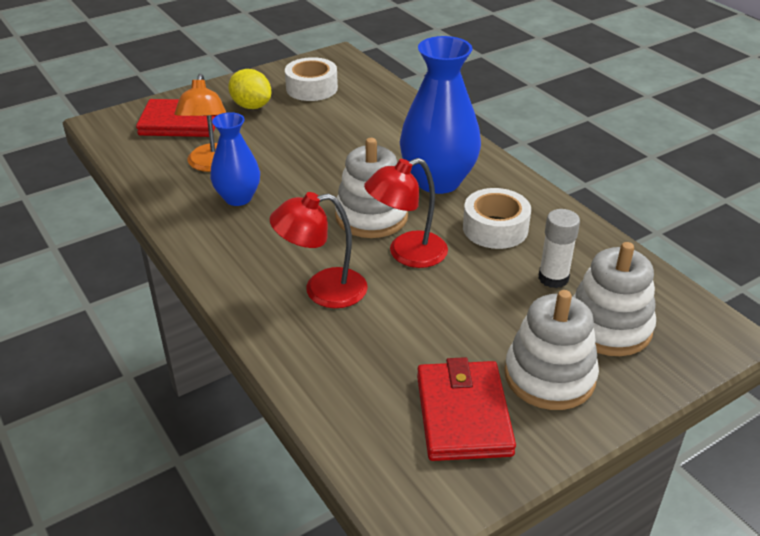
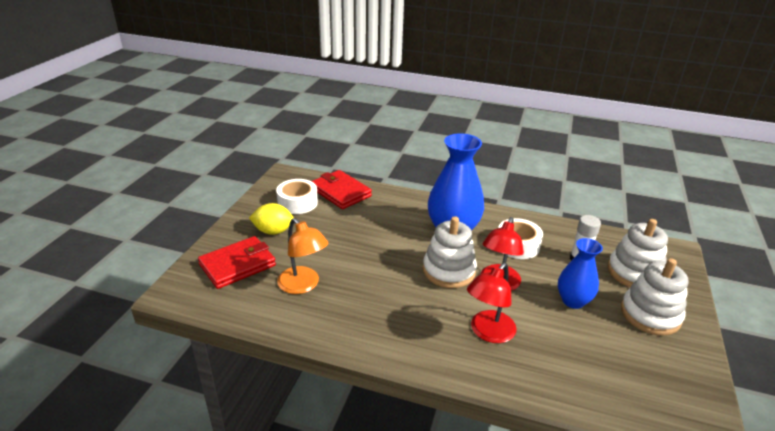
camera: 40 degrees left, 5 degrees down
blue vase [210,112,260,206] -> blue vase moved to [558,238,603,309]
red wallet [417,357,516,461] -> red wallet moved to [312,170,372,209]

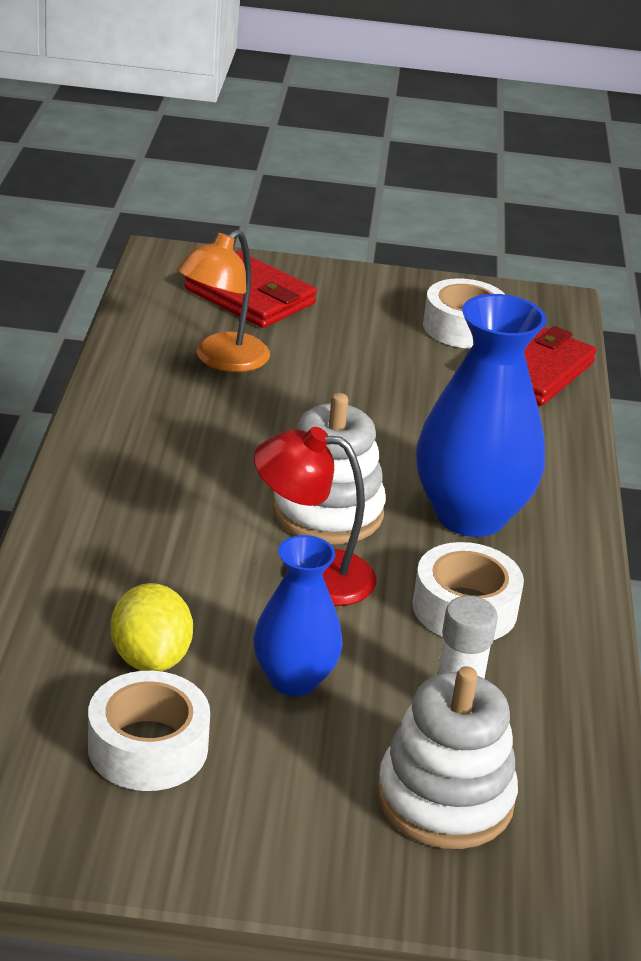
camera: 75 degrees right, 0 degrees up
yellow lemon [249,203,294,235] -> yellow lemon moved to [111,583,193,671]
red lamp [467,263,517,343] -> none
white stacking toy [621,258,689,336] -> none
none -> white tape [88,671,210,791]

